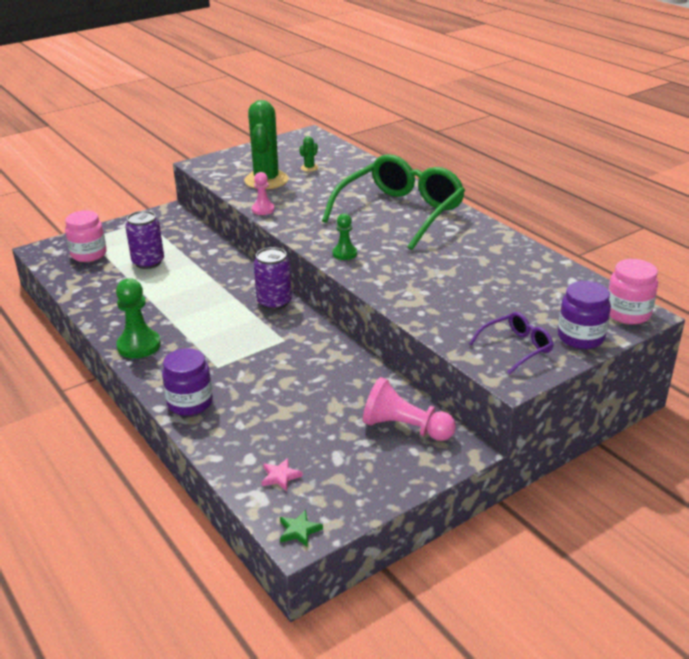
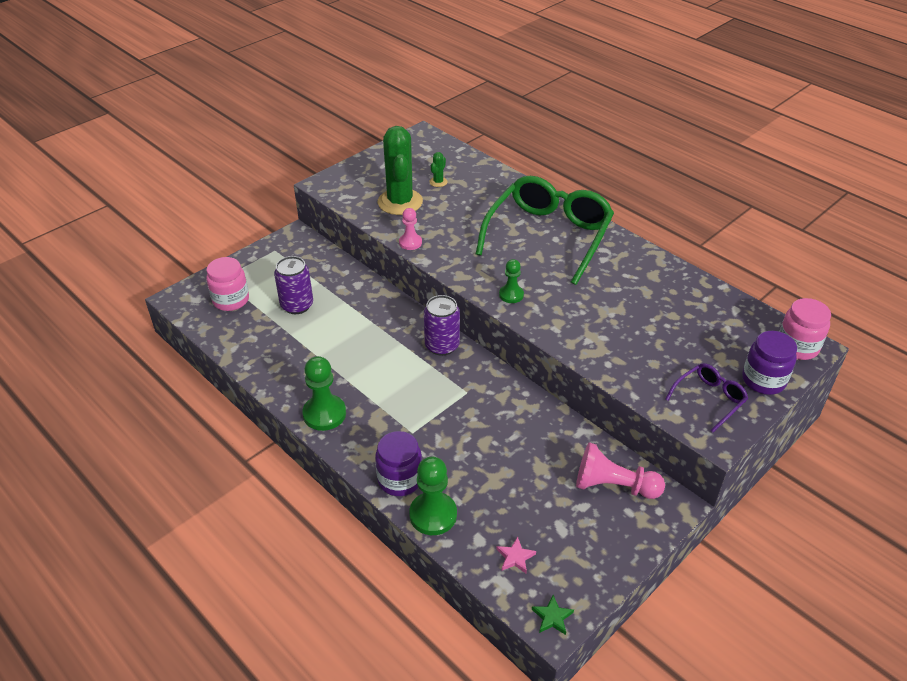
camera: 10 degrees left, 10 degrees up
none -> green pawn [409,456,457,535]

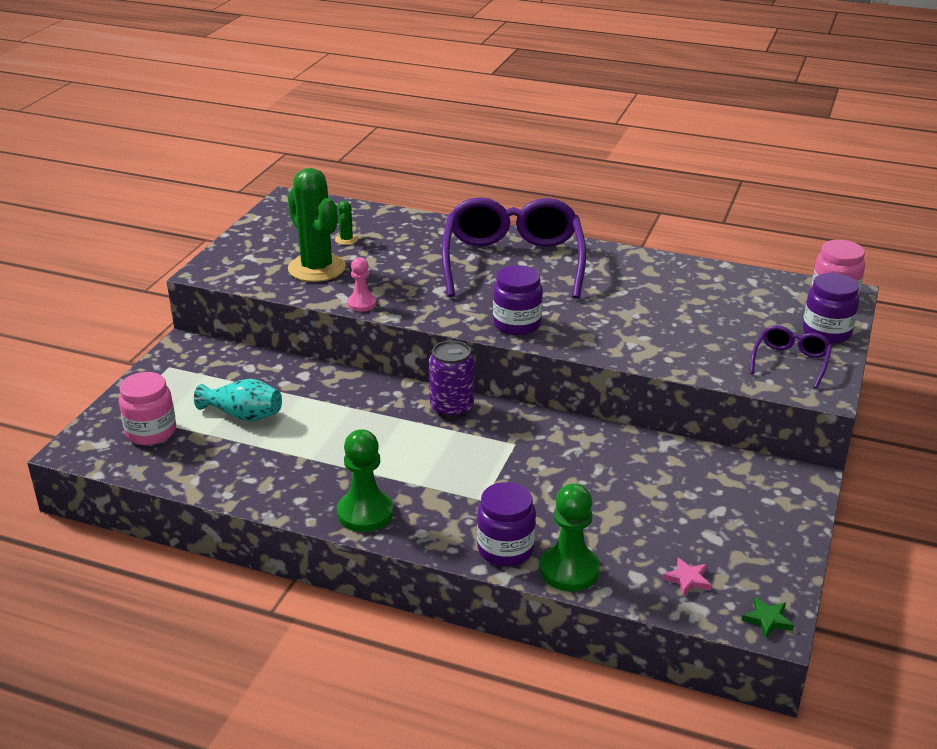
camera: 25 degrees left, 10 degrees down
purple can [274,256,313,314] -> turquoise vase [194,379,282,421]
green glasses [476,176,614,285] -> purple glasses [441,197,586,299]
green pawn [499,259,524,303] -> purple jar [493,265,543,335]
pink pawn [576,442,665,499] -> none

